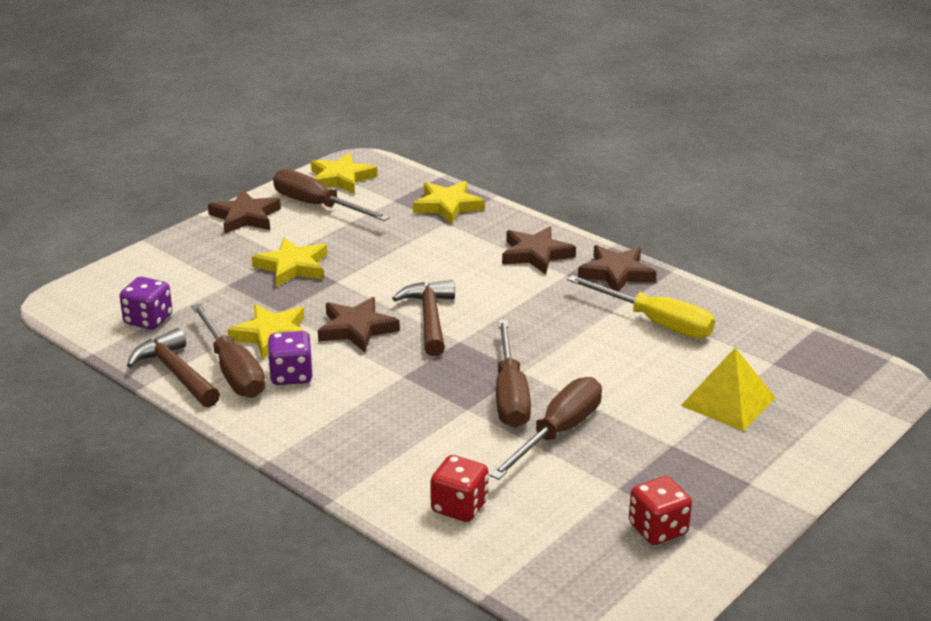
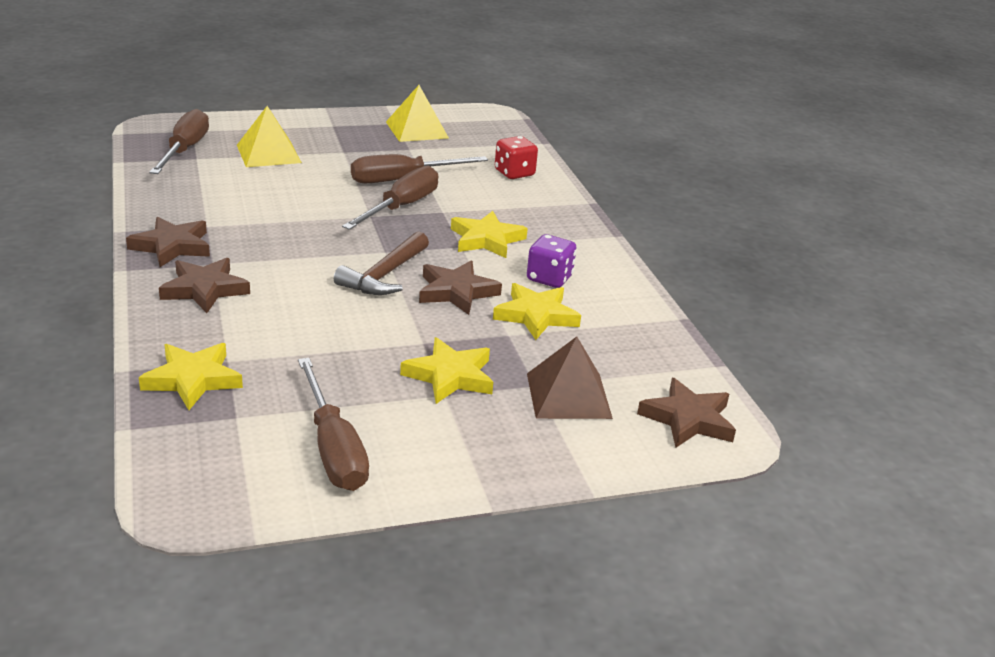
camera: 150 degrees left, 0 degrees up
purple dice [120,277,173,330] -> none
brown hammer [127,328,220,408] -> none
brown screwdriver [191,303,265,398] -> brown screwdriver moved to [149,109,209,174]
brown star [208,190,281,234] -> brown star moved to [637,378,736,448]
yellow star [311,153,377,194] -> yellow star moved to [451,211,528,258]
yellow screwdriver [567,275,715,338] -> none
red dice [629,476,692,545] -> yellow pyramid [386,85,449,142]
none -> brown pyramid [527,337,613,419]

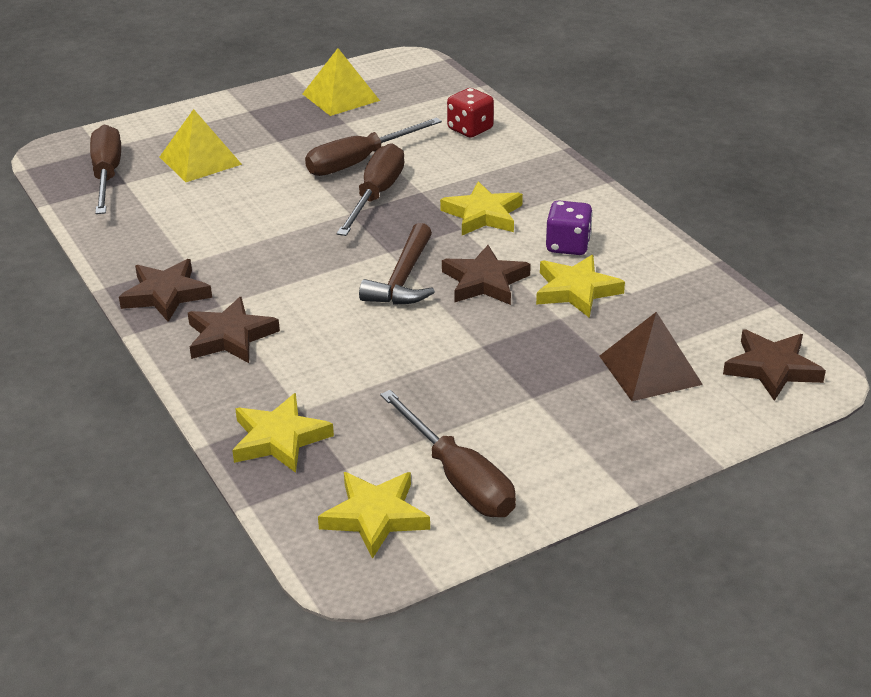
camera: 10 degrees left, 5 degrees up
yellow star [400,337,493,404] -> yellow star moved to [318,472,430,559]

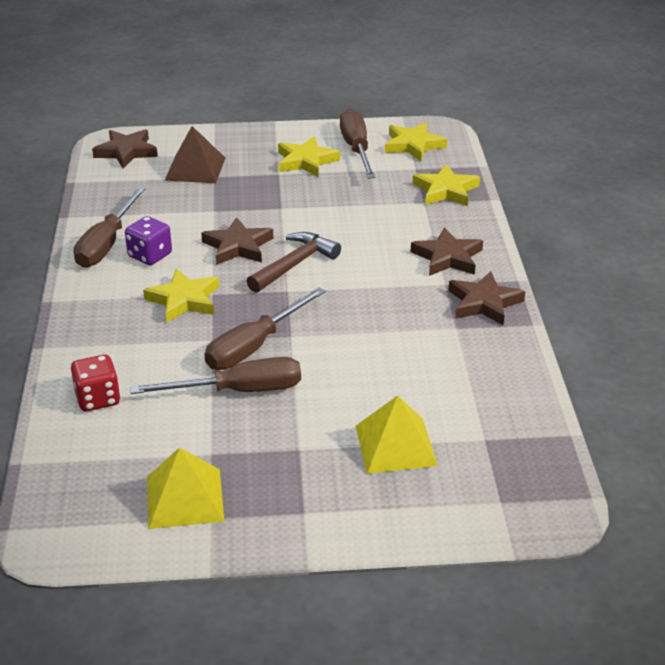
camera: 155 degrees left, 0 degrees up
brown screwdriver [90,125,121,214] -> brown screwdriver moved to [73,186,146,268]
yellow star [536,255,625,318] -> yellow star moved to [278,136,340,177]

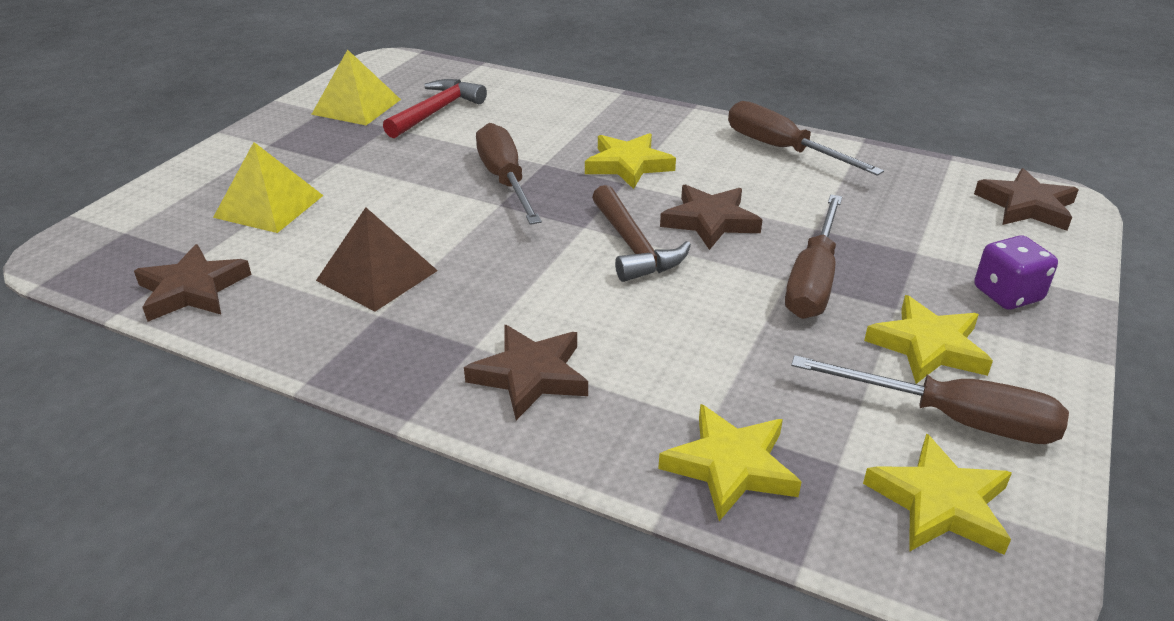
camera: 120 degrees right, 0 degrees up
red dice [71,355,120,411] -> none
purple dice [125,216,172,265] -> purple dice moved to [974,235,1058,310]
brown screwdriver [130,357,301,394] -> brown screwdriver moved to [785,195,842,319]
brown pyramid [164,126,225,183] -> brown pyramid moved to [316,207,438,311]
brown star [449,271,525,325] -> brown star moved to [134,244,252,322]
none -> red hammer [383,79,487,138]

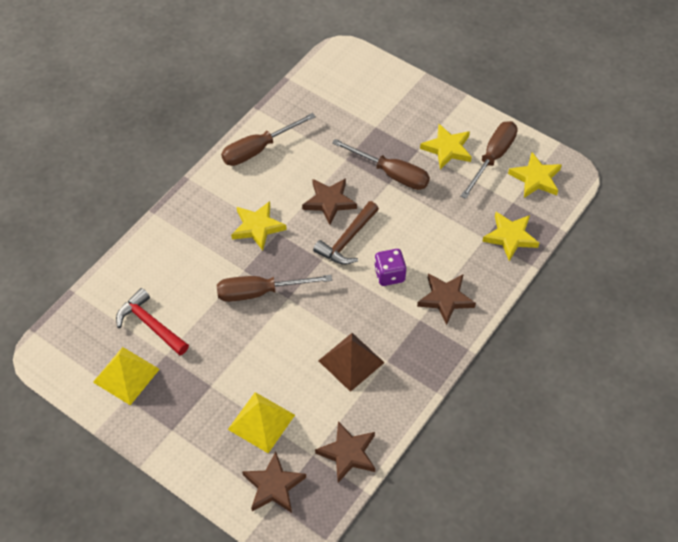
camera: 80 degrees left, 20 degrees up
brown hammer [592,185,691,282] -> brown hammer turned 135 degrees clockwise [313,201,379,265]
brown star [974,168,1079,231] -> brown star moved to [242,452,306,513]
purple dice [974,235,1058,310] -> purple dice moved to [374,249,406,286]

